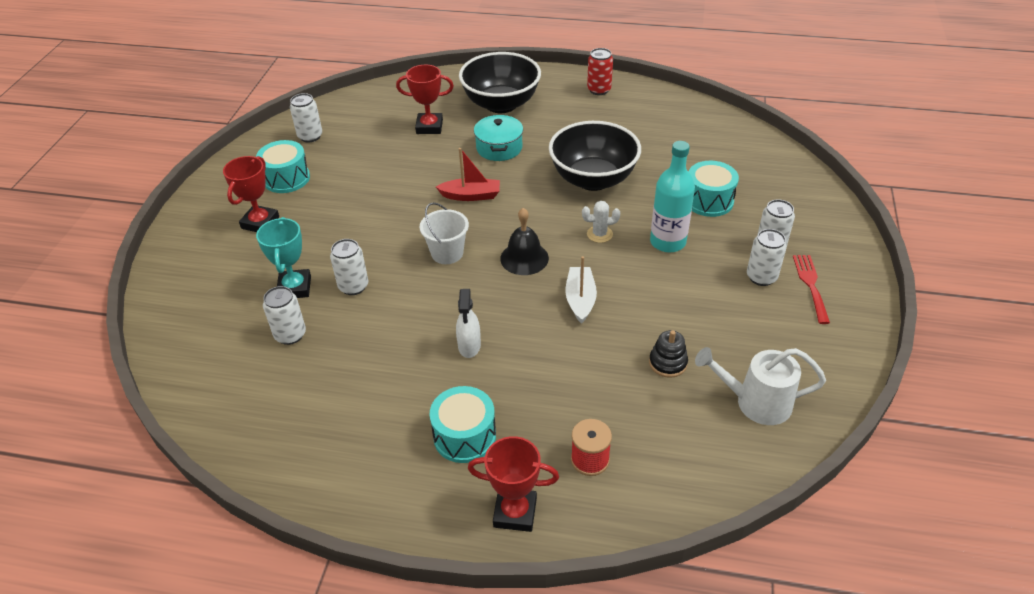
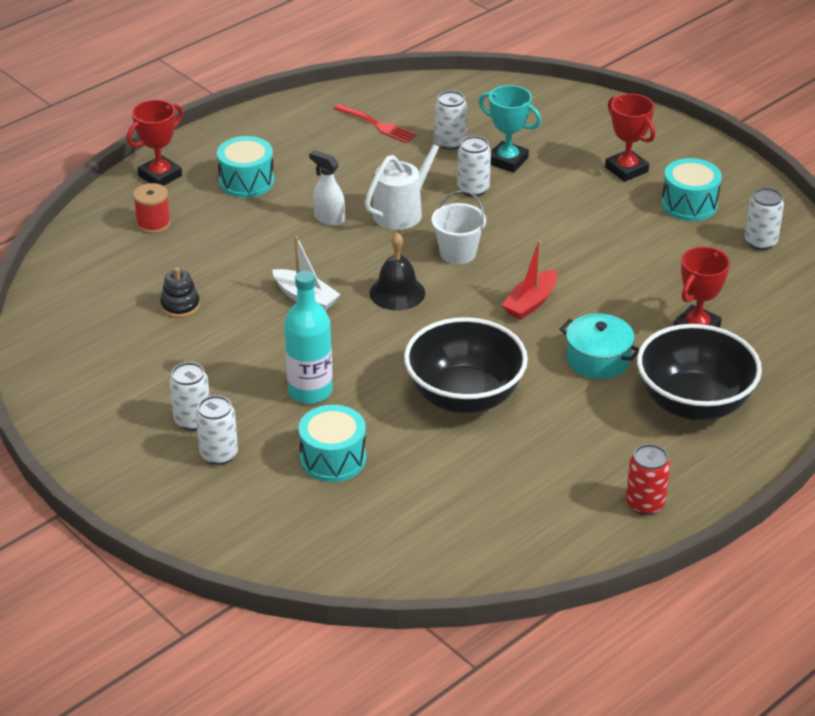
camera: 125 degrees right, 5 degrees down
white cactus [582,201,620,243] -> none
white watering can [695,347,826,425] -> white watering can moved to [365,133,448,230]
red fork [793,255,830,324] -> red fork moved to [334,104,416,143]

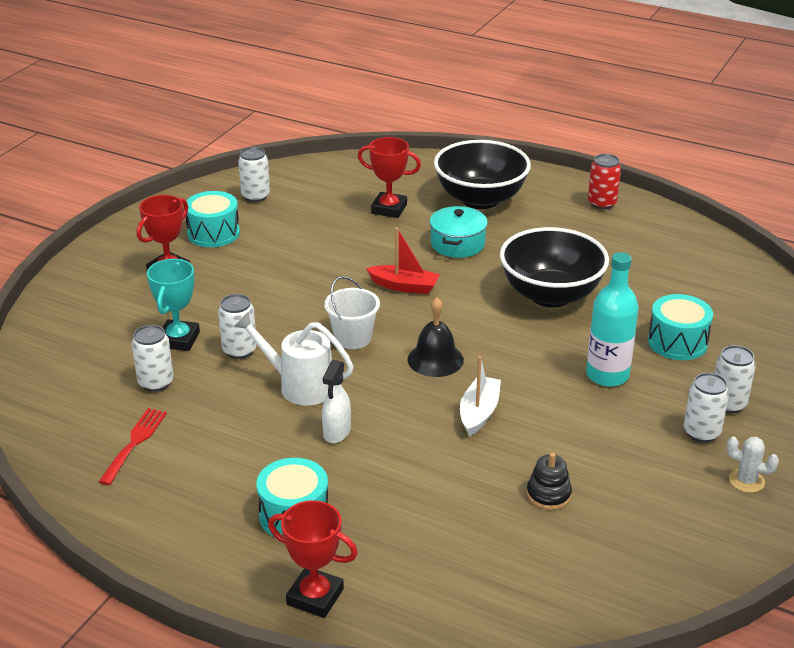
camera: 110 degrees left, 5 degrees down
red spool [133,183,171,234] -> none
none -> white cactus [727,436,779,493]

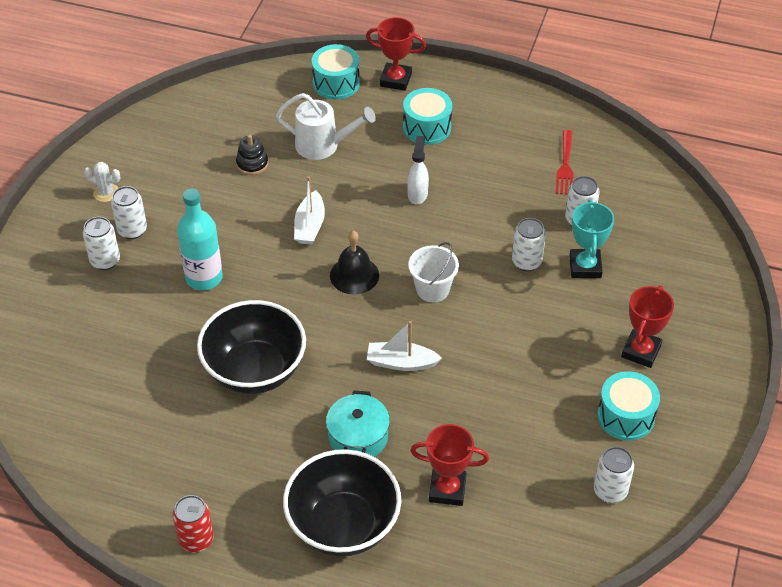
camera: 170 degrees right, 15 degrees up
white watering can [234,312,354,405] -> white watering can moved to [276,93,376,160]
red boat [366,227,440,294] -> white boat [367,321,442,371]
turquoise drum [648,294,713,360] -> turquoise drum moved to [312,44,360,100]

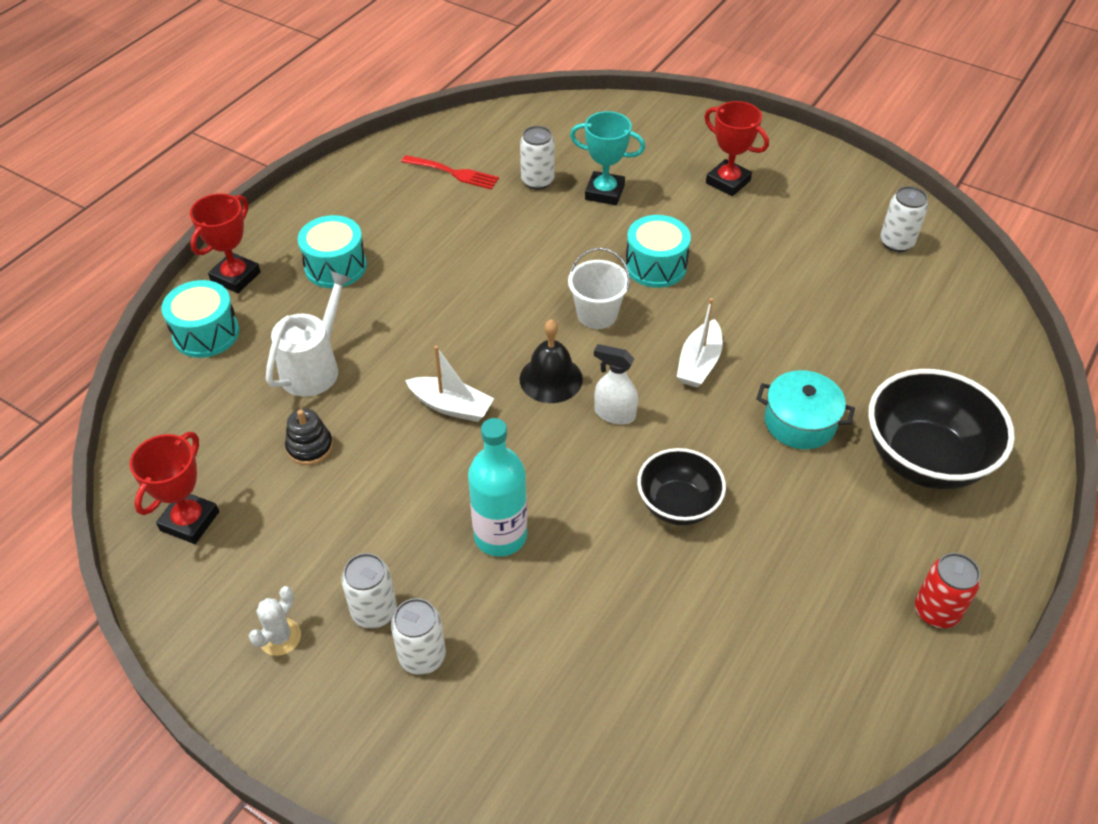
camera: 75 degrees left, 0 degrees up
black bowl [197,300,306,394] -> black bowl [637,448,726,525], size x0.61
white spray bottle [407,136,429,204] -> white spray bottle moved to [594,344,638,424]
red trophy [410,424,489,506] -> red trophy moved to [130,432,219,544]
white can [512,218,546,271] -> none
turquoise drum [597,371,660,440] -> turquoise drum moved to [625,215,691,288]

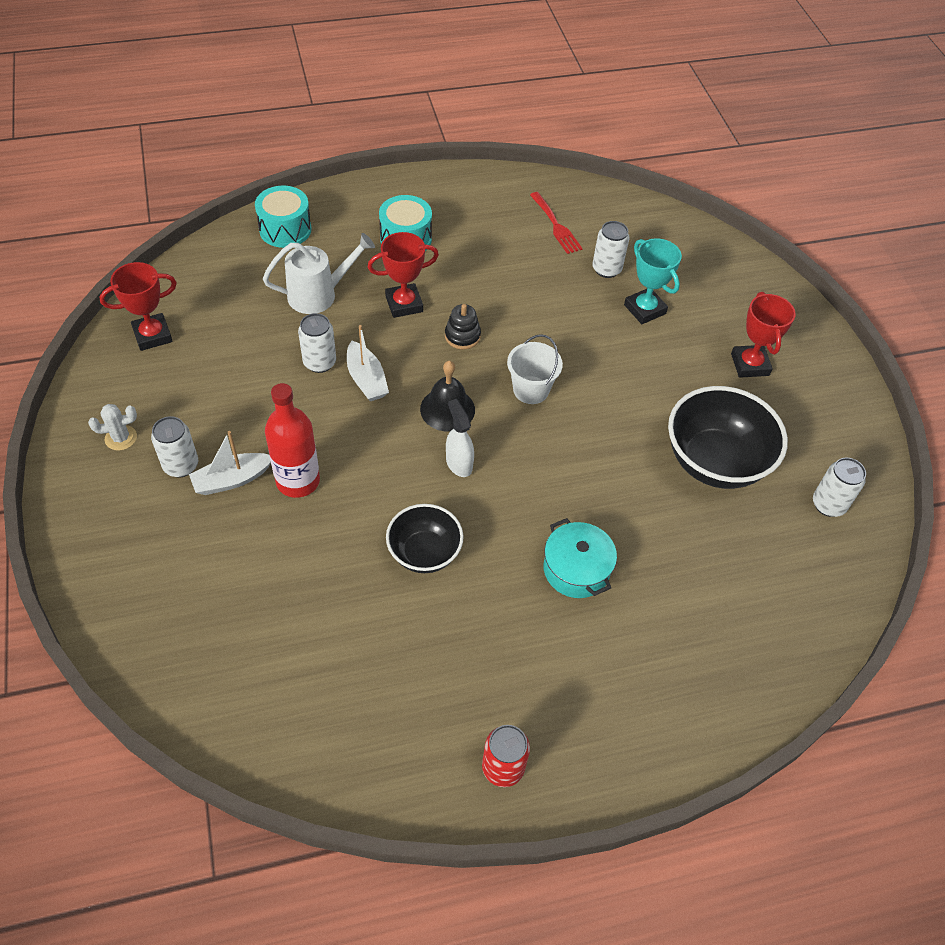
camera: 40 degrees right, 5 degrees up
red trophy [190,193,260,293] -> red trophy moved to [368,232,439,318]
black stacking toy [285,408,333,465] -> black stacking toy moved to [445,304,481,349]
white can [391,598,446,675] -> white can moved to [298,313,336,373]
turquoise bottle [468,418,527,557] -> red bottle [265,383,320,498]
turquoise drum [625,215,691,288] -> none
white boat [677,298,723,388] -> white boat moved to [189,431,271,495]
black bowl [868,369,1015,489] -> black bowl moved to [668,386,788,489]

